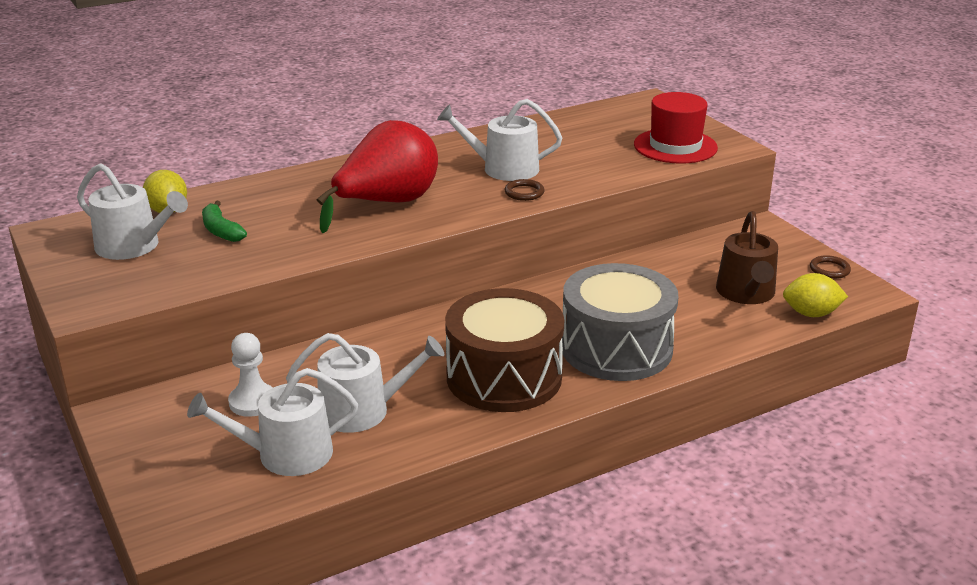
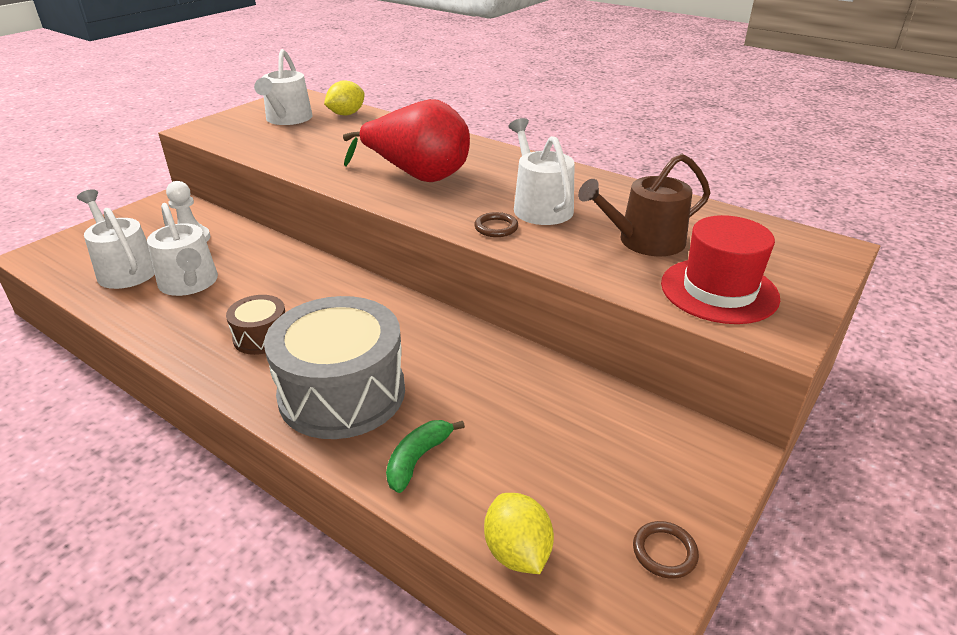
camera: 65 degrees right, 5 degrees up
green banana [202,201,247,242] -> green banana moved to [386,420,465,493]
brown drum [445,288,564,412] -> brown drum [226,295,285,355], size x0.49
brown watering can [716,211,778,304] -> brown watering can moved to [578,154,711,256]

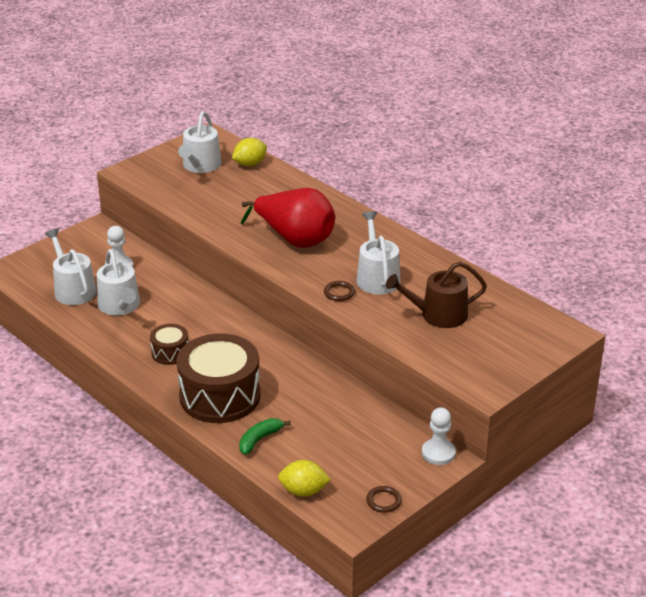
camera: 10 degrees right, 0 degrees up
grey drum [264,296,405,439] -> brown drum [176,334,260,423]
yellow lemon [484,493,554,574] -> yellow lemon turned 75 degrees counterclockwise [278,460,331,497]
red hat [661,215,780,324] -> none
none -> white pawn [422,407,456,465]

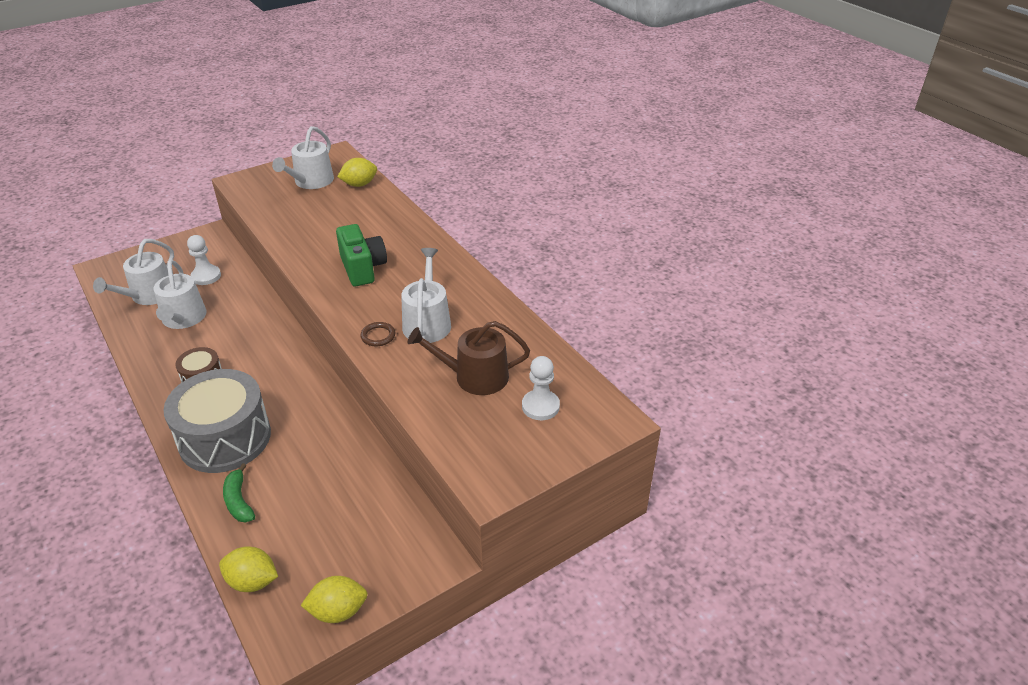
camera: 10 degrees right, 5 degrees up
white watering can [45,228,97,305] -> white watering can turned 135 degrees counterclockwise [93,239,174,305]
brown drum [176,334,260,423] -> grey drum [163,369,271,473]
green banana [239,418,291,455] -> green banana turned 75 degrees counterclockwise [223,463,255,522]
red pear [241,188,335,248] -> green camera [336,224,387,286]
brown ring [366,486,402,513] -> yellow lemon [301,576,368,623]
white pawn [422,407,456,465] -> white pawn moved to [522,356,560,420]

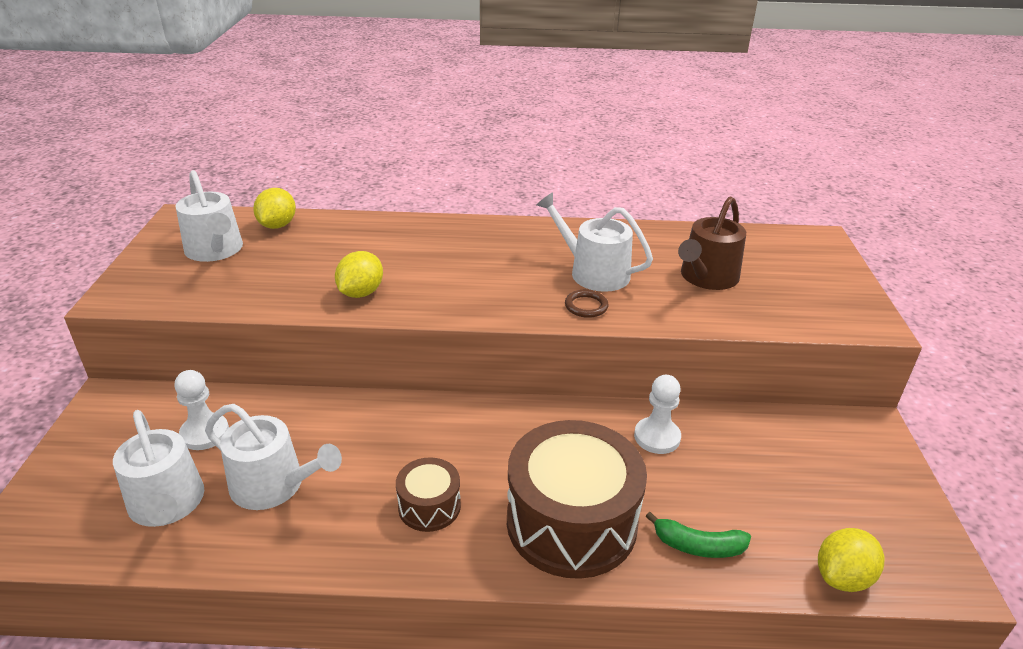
camera: 55 degrees left, 5 degrees down
grey drum [163,369,271,473] -> brown drum [507,420,647,579]
yellow lemon [301,576,368,623] -> yellow lemon moved to [335,251,383,298]
green camera [336,224,387,286] -> none
white pawn [522,356,560,420] -> white pawn moved to [634,375,681,454]

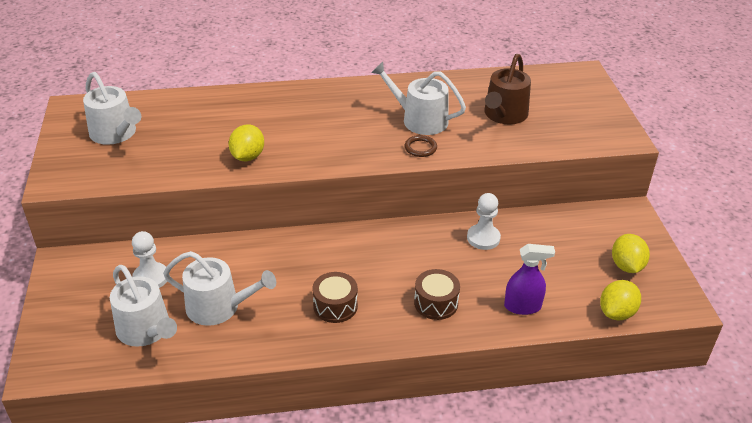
camera: 10 degrees left, 5 degrees up
yellow lemon [253,188,296,229] -> yellow lemon moved to [612,234,650,273]
brown drum [507,420,647,579] -> brown drum [414,269,460,320], size x0.49
green banana [646,512,751,558] -> purple spray bottle [504,244,555,315]

